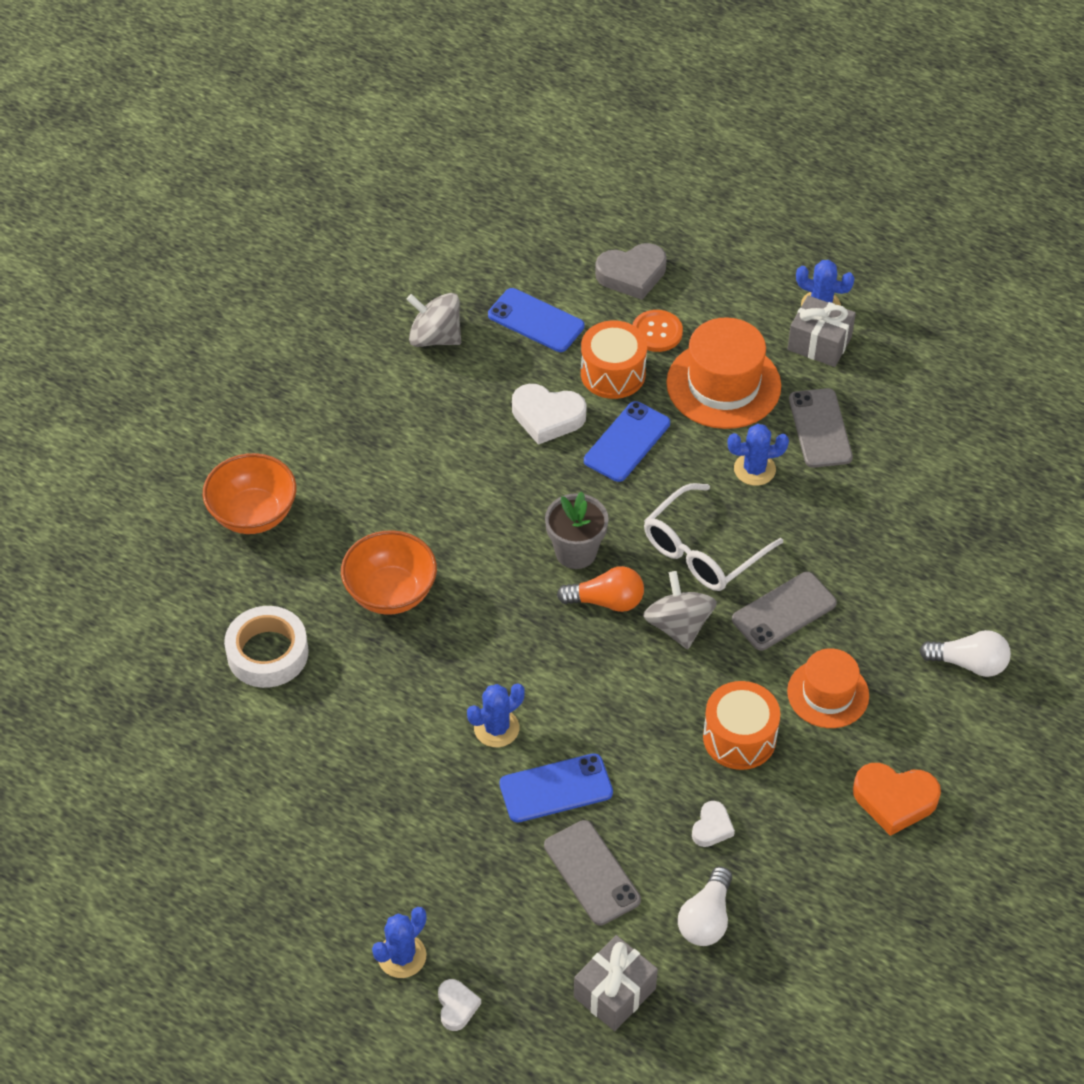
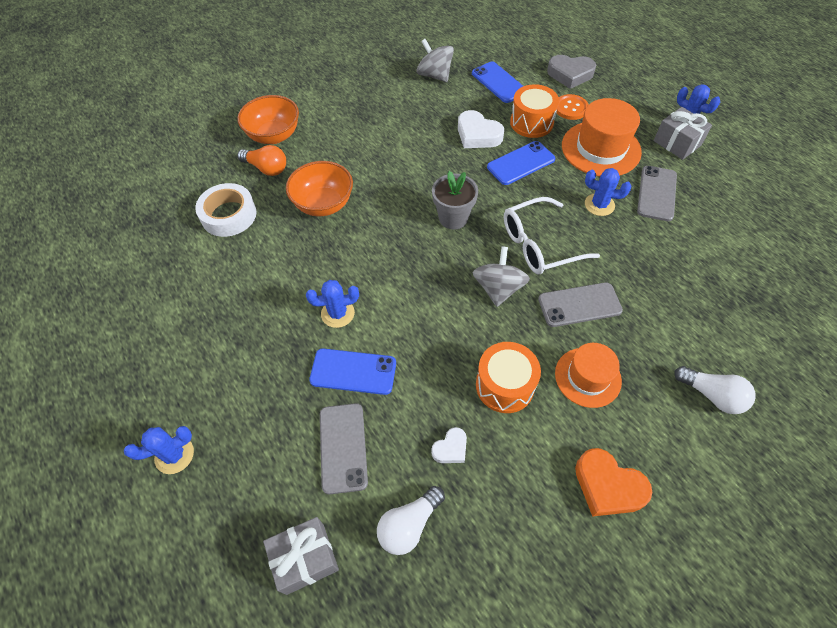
camera: 25 degrees right, 5 degrees up
white heart [438,979,481,1031] -> none
orange light bulb [557,566,644,612] -> orange light bulb moved to [237,145,286,176]

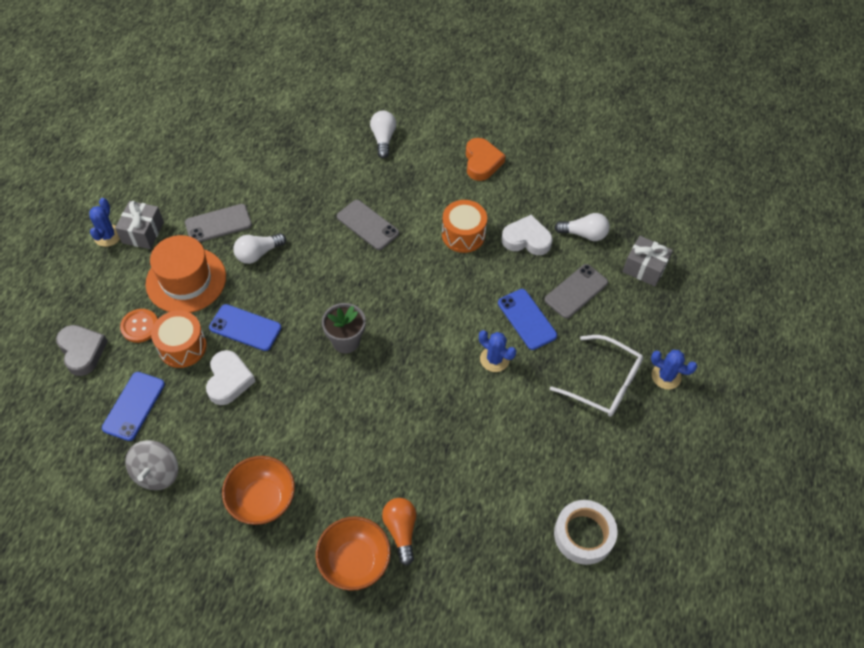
camera: 130 degrees left, 0 degrees up
white tape [195,183,256,237] -> white tape moved to [554,500,618,565]
orange bowl [286,161,353,216] -> orange bowl moved to [222,456,295,525]
white heart [431,427,467,463] -> white heart [502,214,553,255], size x1.77
grey spinning top [472,246,530,307] -> none
white glasses [504,197,600,274] -> white glasses moved to [550,335,643,417]
orange hat [555,343,622,408] -> none
blue cactus [585,168,631,216] -> white light bulb [233,233,286,264]

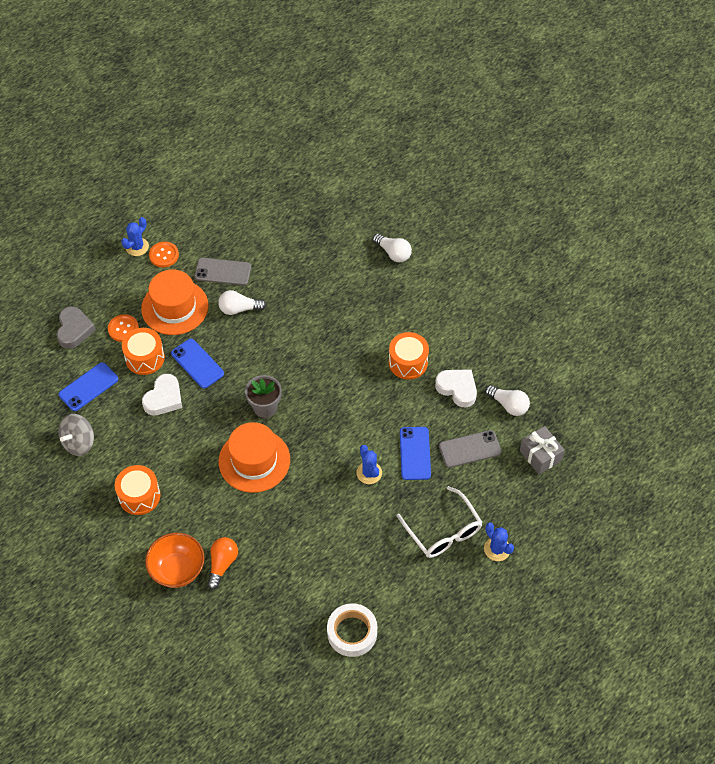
camera: 30 degrees right, 0 degrees up
grey gift [115,201,164,249] -> orange button [149,242,179,267]
orange bowl [222,456,295,525] -> orange drum [115,465,161,515]
grey phone [337,200,399,250] -> none
white light bulb [370,111,396,158] -> white light bulb turned 105 degrees clockwise [373,234,412,262]
orange heart [466,138,506,181] -> none
none -> orange hat [219,422,290,493]

